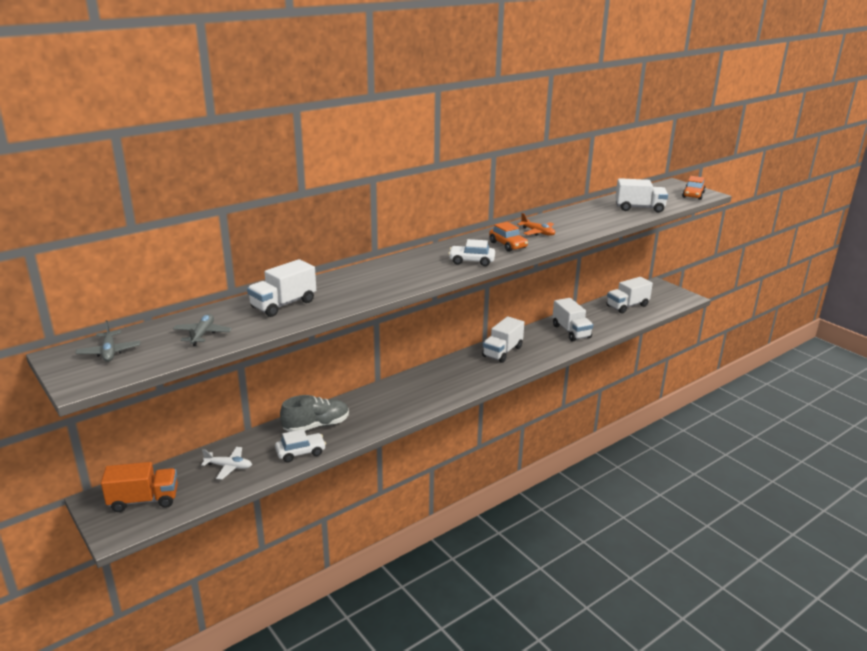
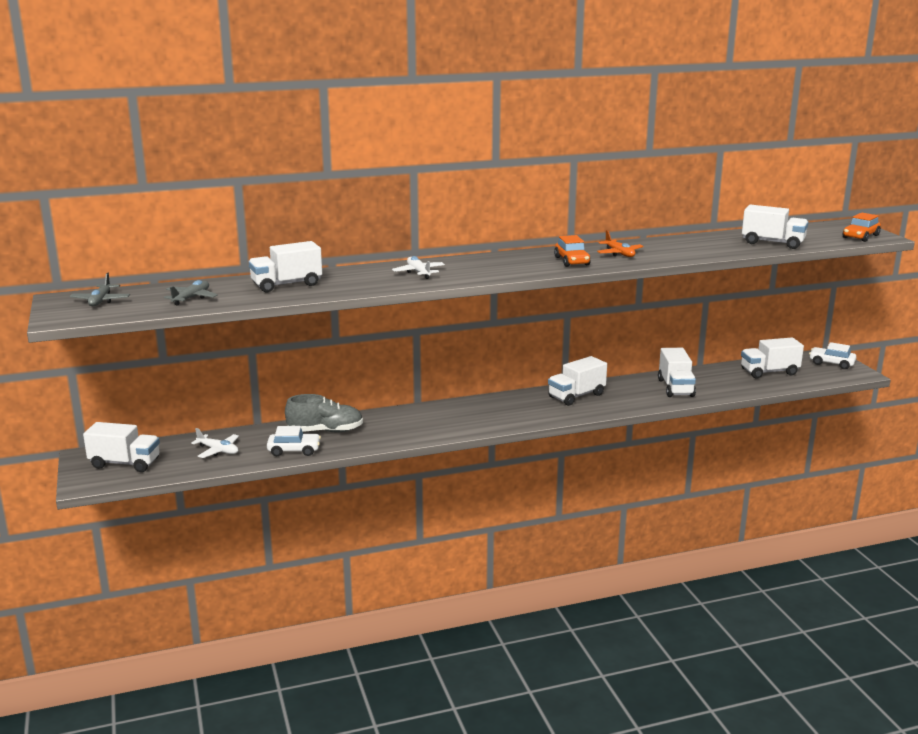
camera: 20 degrees right, 5 degrees down
orange truck [101,462,178,512] -> white truck [83,422,160,472]
white car [448,239,495,266] -> white car moved to [809,342,856,369]
none -> white plane [392,256,445,279]

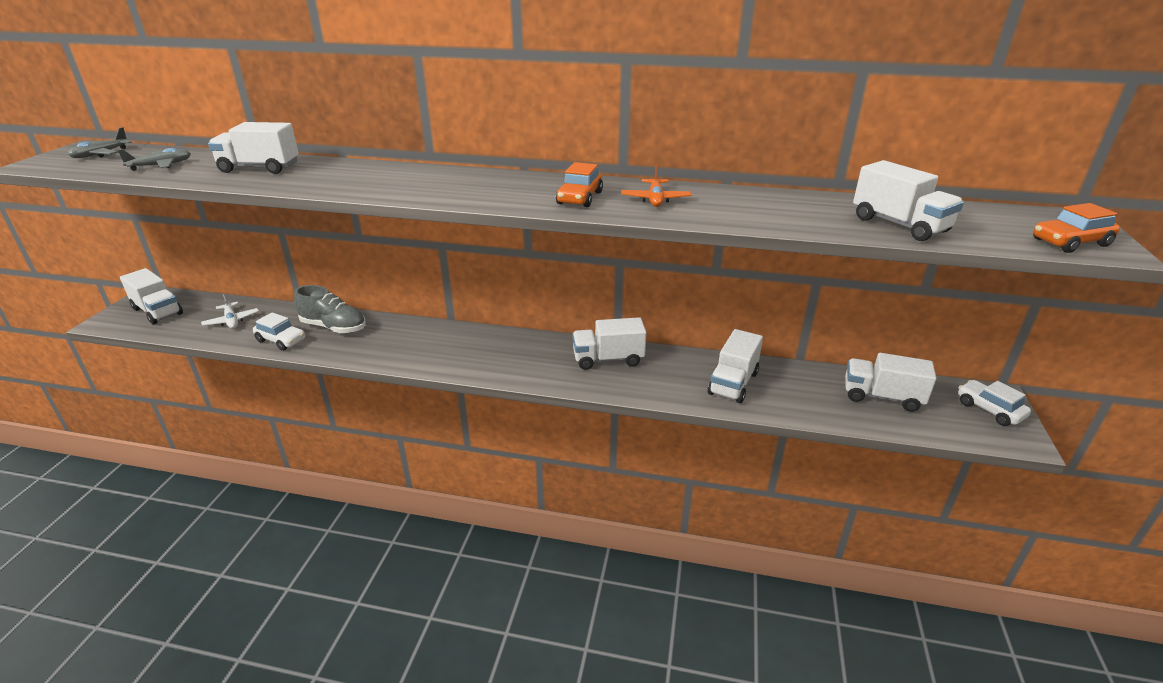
camera: 30 degrees right, 10 degrees up
white plane [392,256,445,279] -> none

